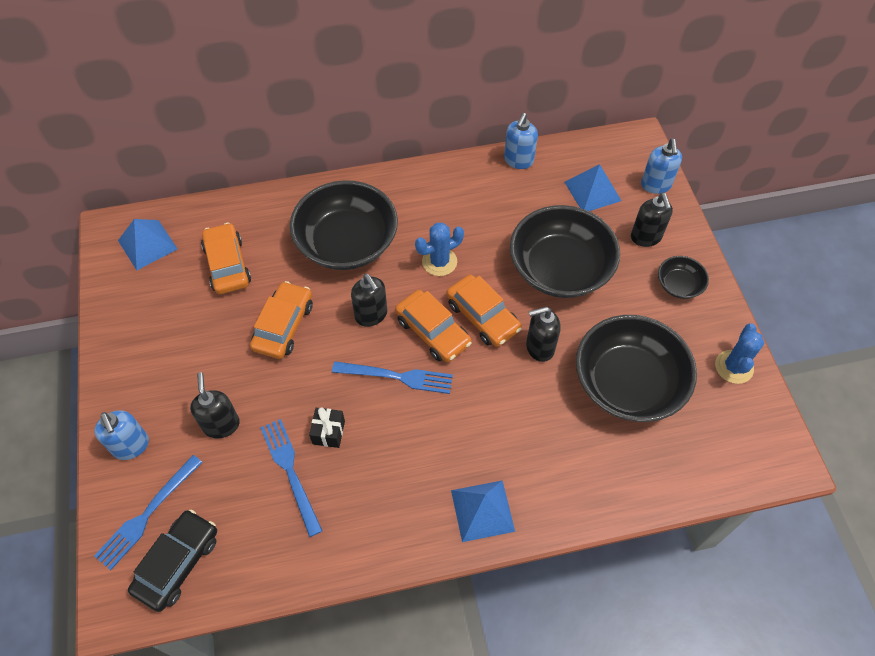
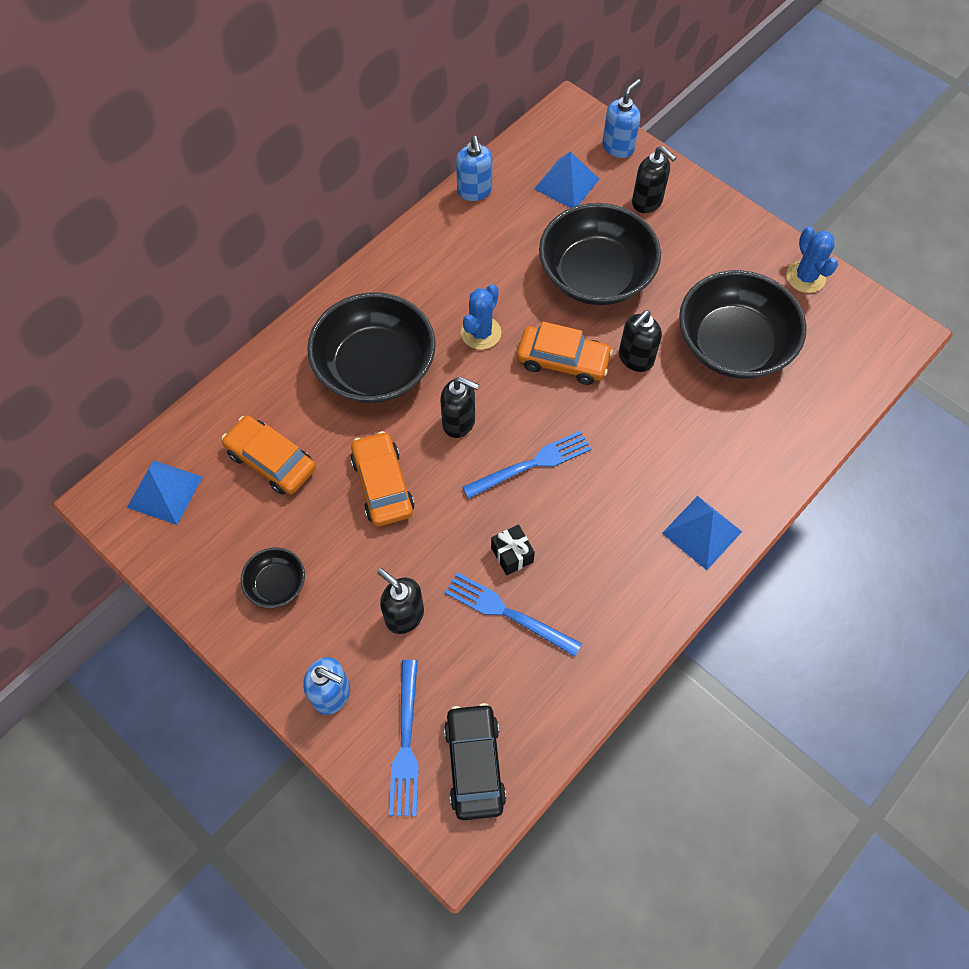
camera: 35 degrees left, 5 degrees up
orange car [395,290,472,362] -> none
blue soap dispenser [641,139,682,194] -> blue soap dispenser turned 105 degrees counterclockwise [602,79,641,158]
black bowl [658,256,709,299] -> black bowl moved to [241,547,305,608]

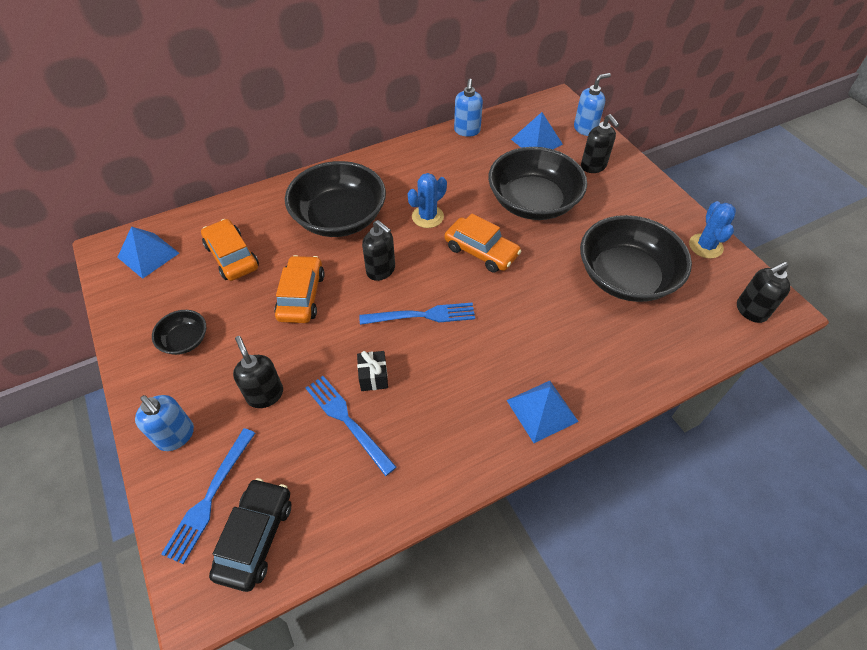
camera: 20 degrees right, 10 degrees down
black soap dispenser [619,310,662,372] -> black soap dispenser moved to [737,262,791,323]

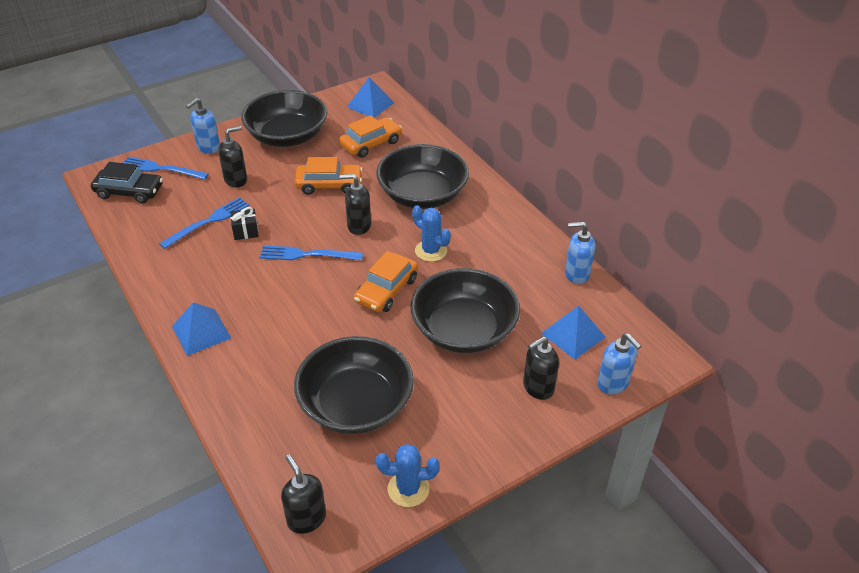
camera: 85 degrees right, 10 degrees down
black bowl [152,310,206,355] -> black bowl [241,90,327,147], size x2.17
blue fork [359,303,475,325] -> blue fork turned 105 degrees clockwise [260,245,363,260]
black soap dispenser [362,220,395,281] -> black soap dispenser turned 60 degrees clockwise [339,174,371,235]

